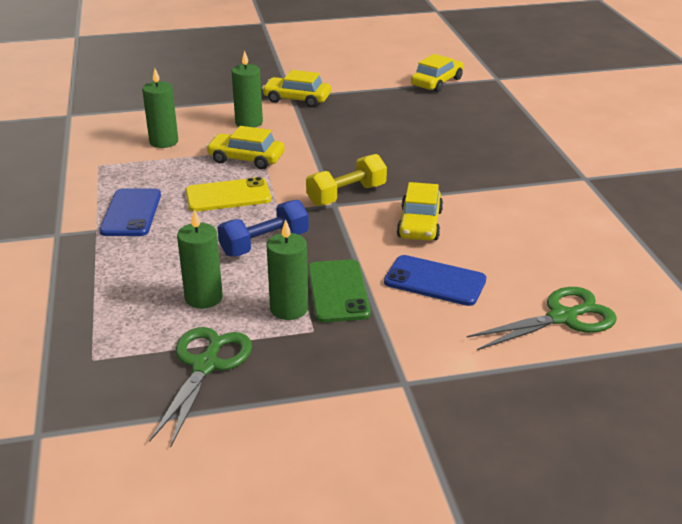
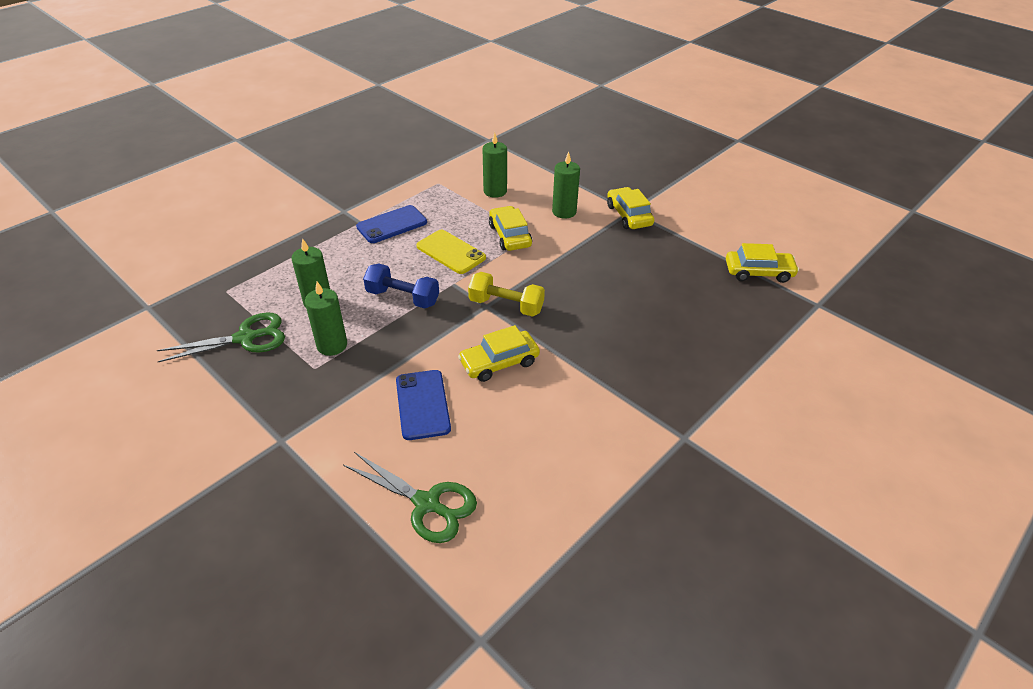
camera: 55 degrees right, 10 degrees up
green phone [308,259,371,323] -> none

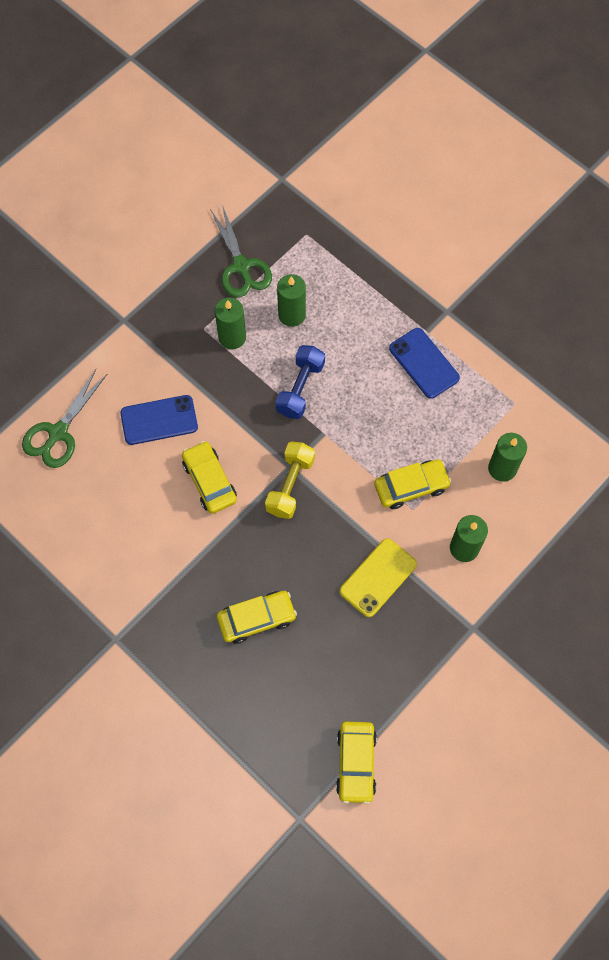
camera: 90 degrees right, 25 degrees up
yellow phone [416,230,486,274] -> yellow phone moved to [340,538,417,617]
yellow car [607,187,654,229] -> yellow car moved to [217,591,297,644]

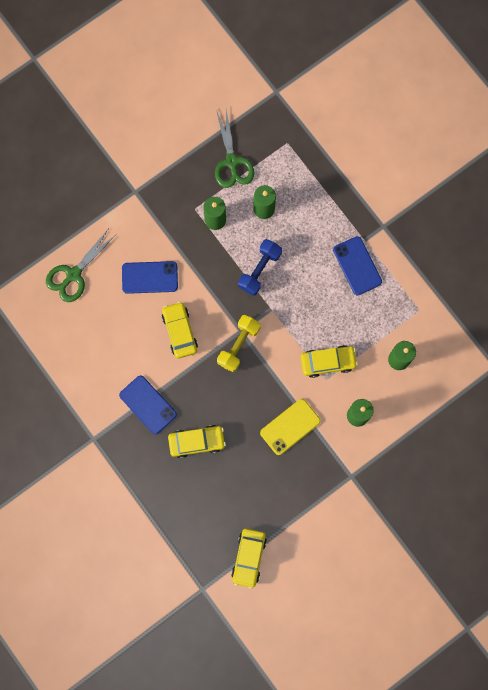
camera: 10 degrees right, 10 degrees up
none -> blue phone [119,376,177,434]

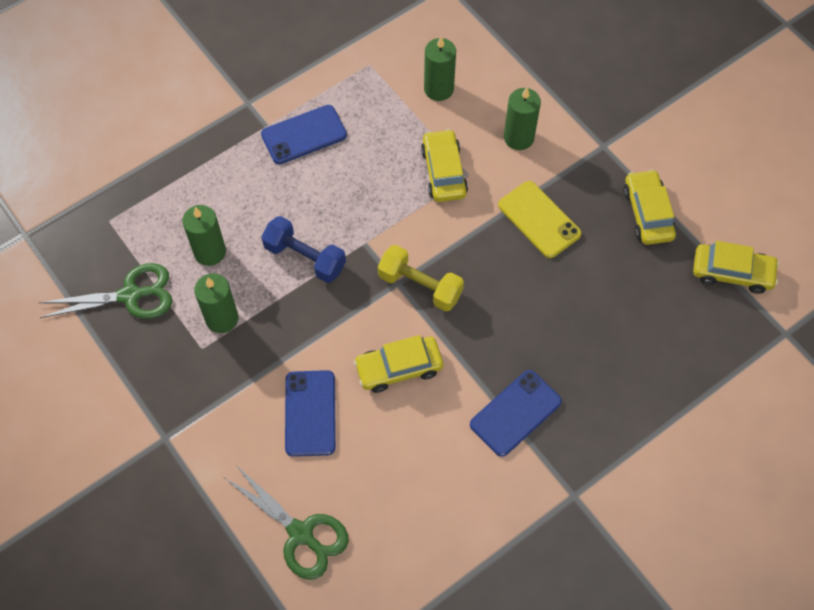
camera: 90 degrees left, 15 degrees down
yellow car [168,425,226,458] -> yellow car moved to [623,169,676,245]

